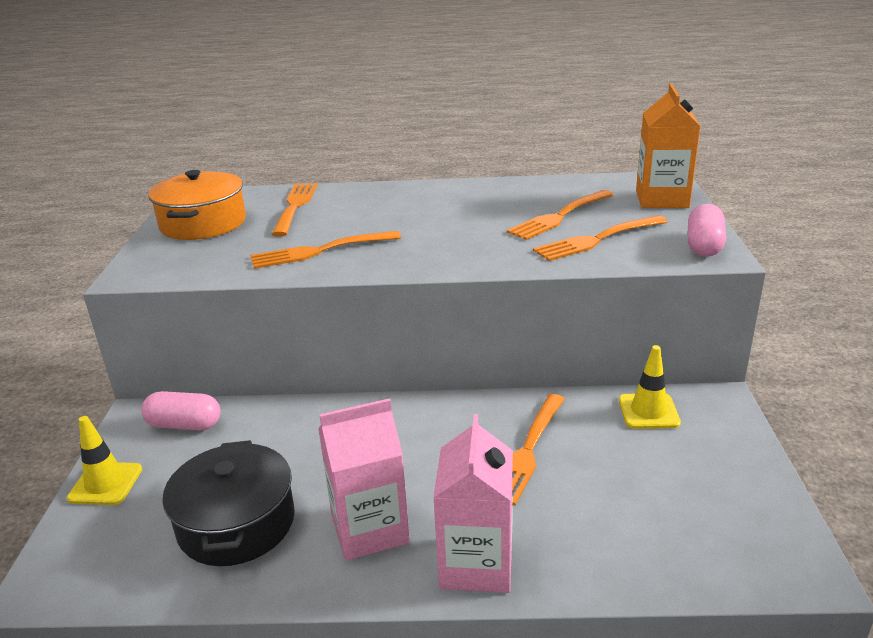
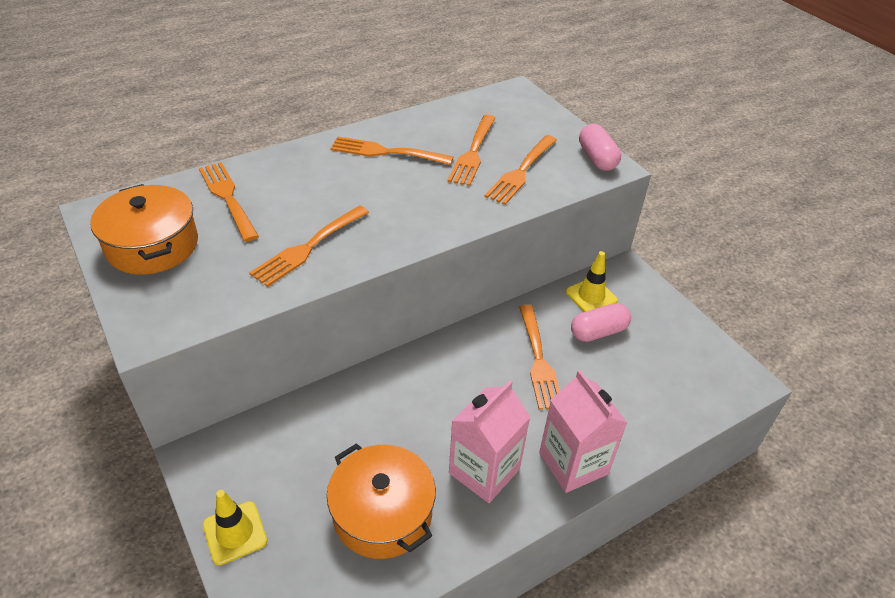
camera: 35 degrees left, 15 degrees up
pink capsule [142,391,221,430] -> pink capsule moved to [571,303,631,342]
black pot [162,440,295,566] -> orange pot [327,443,436,559]
orange carton [636,83,701,208] -> none
none -> orange fork [330,137,453,165]

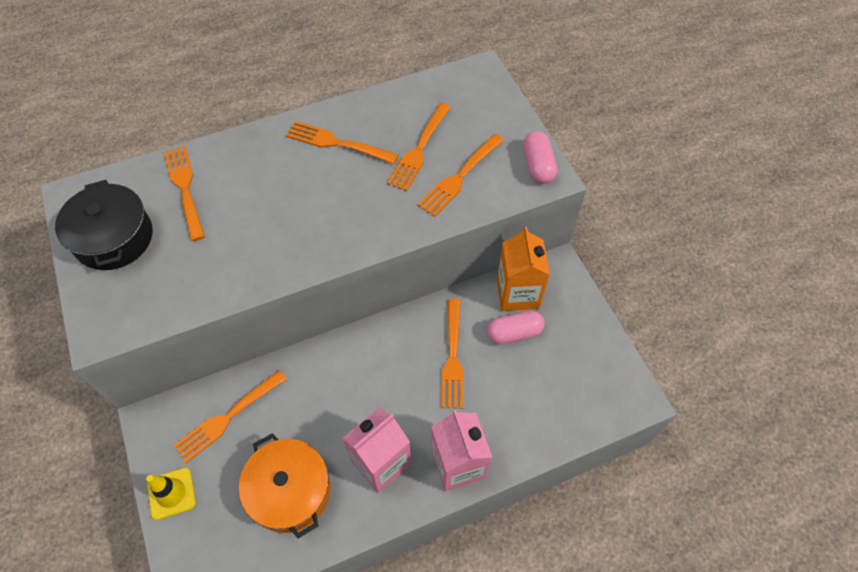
camera: 10 degrees right, 15 degrees up
orange pot [90,184,198,275] -> black pot [55,180,153,270]
orange fork [249,205,369,287] -> orange fork moved to [174,370,287,463]
yellow traffic cone [566,251,618,312] -> orange carton [497,227,550,311]

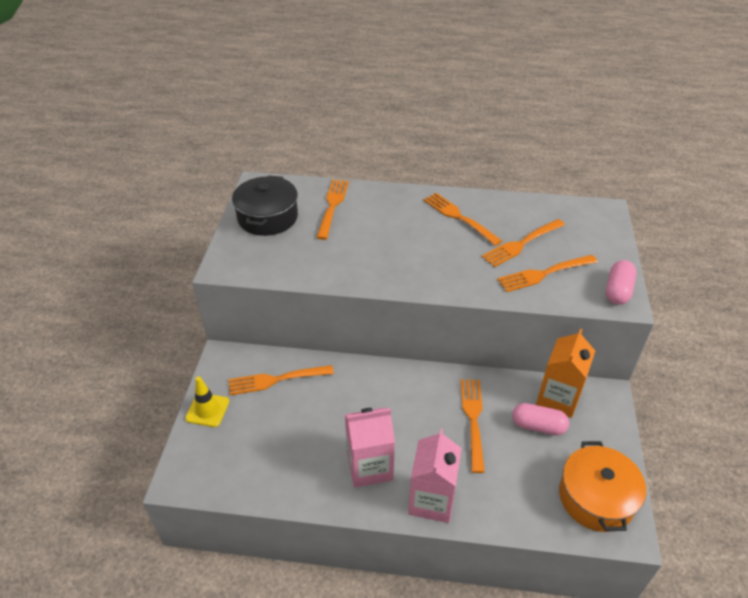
camera: 30 degrees right, 15 degrees down
orange pot [239,433,330,538] -> orange pot moved to [559,441,646,532]
orange fork [441,298,464,409] -> orange fork turned 150 degrees clockwise [461,379,485,473]

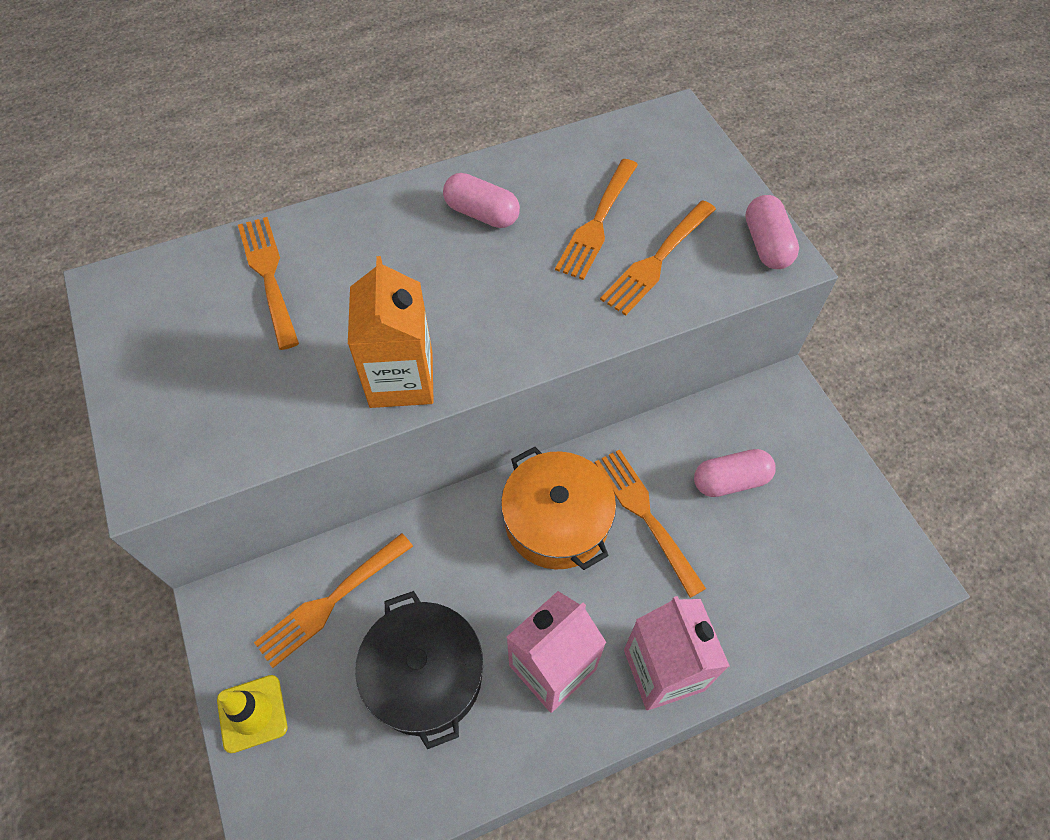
camera: 30 degrees left, 15 degrees up
black pot [232,175,298,236] -> black pot moved to [355,591,483,749]
orange fork [424,193,502,246] -> pink capsule [443,173,520,228]
orange carton [536,329,595,418] -> orange carton moved to [348,256,434,408]
orange pot [559,441,646,532] -> orange pot moved to [501,447,616,570]

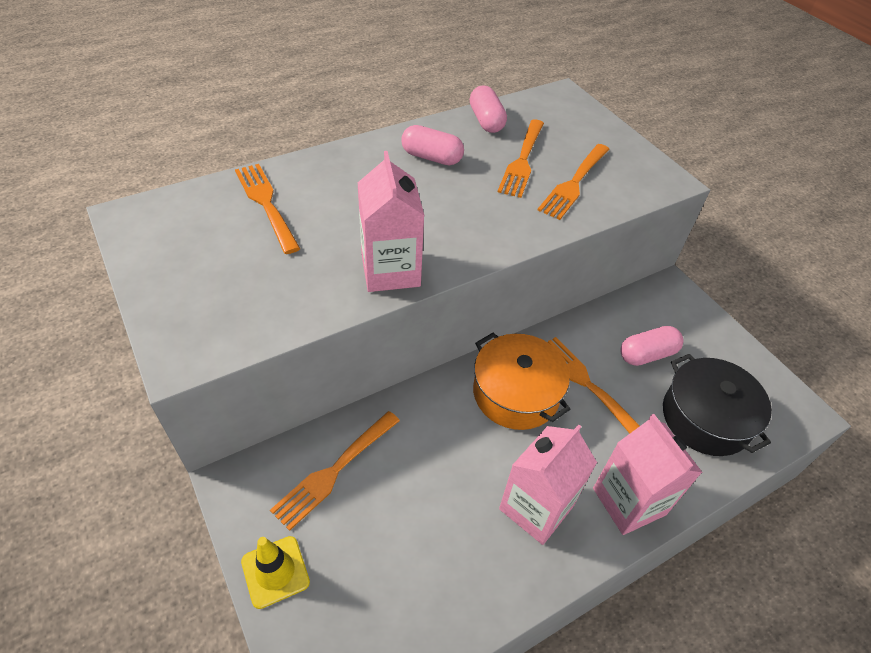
camera: 10 degrees left, 10 degrees down
orange carton [348,256,434,408] -> pink carton [358,151,425,292]
black pot [355,591,483,749] -> black pot moved to [663,354,772,456]
pink capsule [745,195,799,269] -> pink capsule moved to [470,85,507,133]

